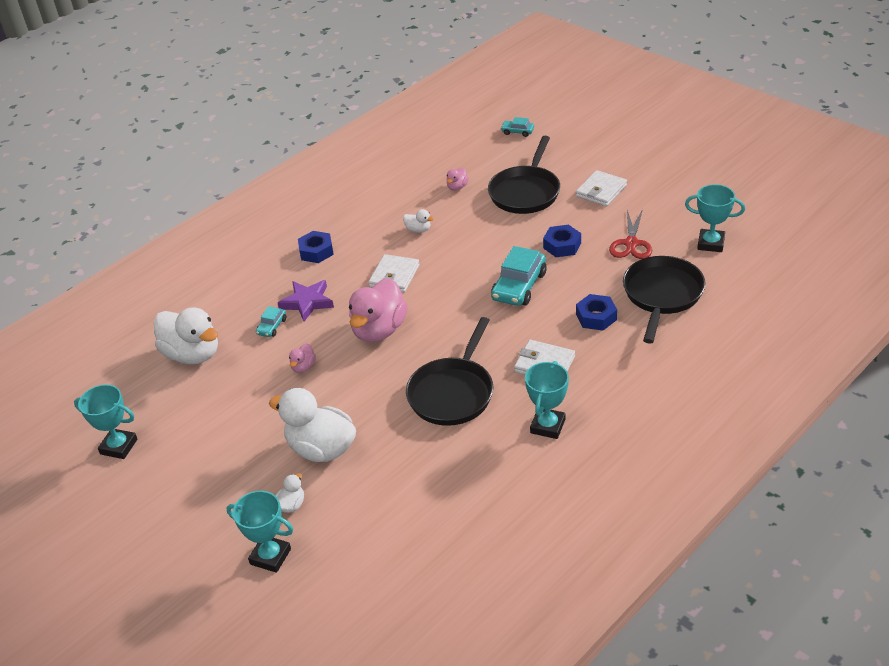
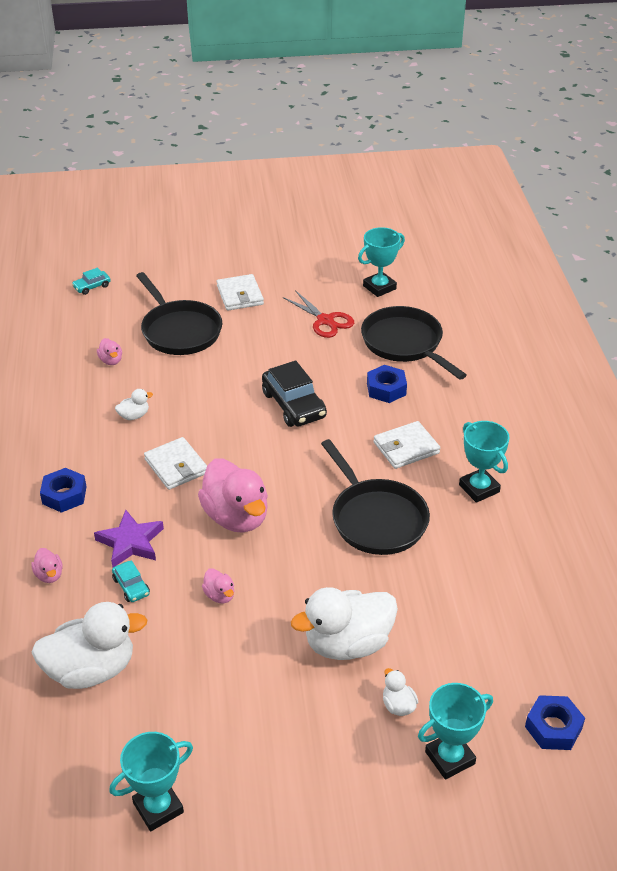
camera: 55 degrees left, 0 degrees up
turquoise car [491,246,547,306] -> black car [262,361,327,427]
blue nut [543,225,581,257] -> blue nut moved to [525,695,585,750]
none -> pink duck [31,548,63,583]

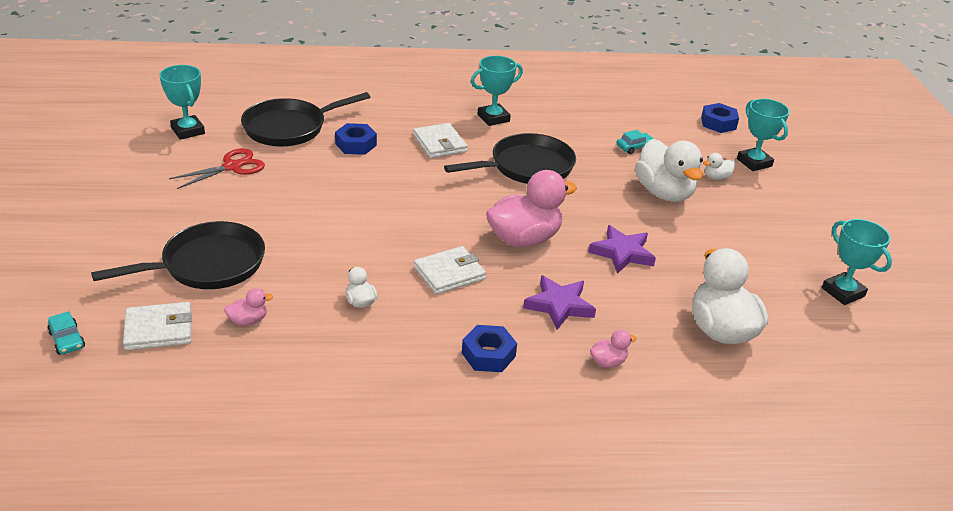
camera: 90 degrees left, 5 degrees down
turquoise car [112,560,150,602] -> turquoise car moved to [616,130,654,154]
pink duck [202,568,234,603] -> purple star [588,225,656,274]
white wallet [217,274,264,311] -> white wallet moved to [123,302,192,350]
black car [262,361,327,427] -> none

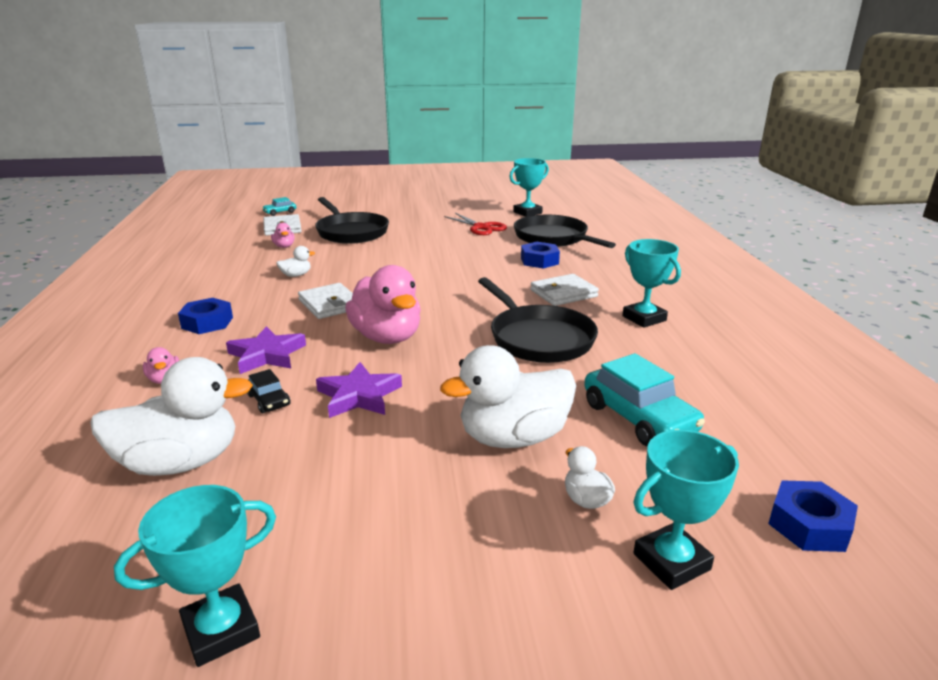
camera: 90 degrees right, 10 degrees down
turquoise car [616,130,654,154] -> turquoise car [584,353,705,447], size x1.98
none -> black car [247,369,290,413]

